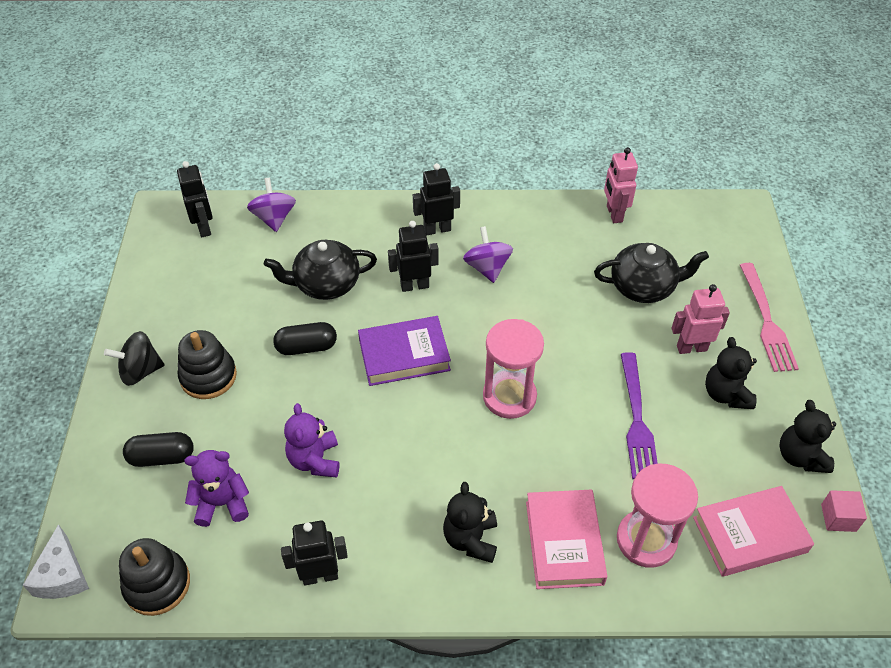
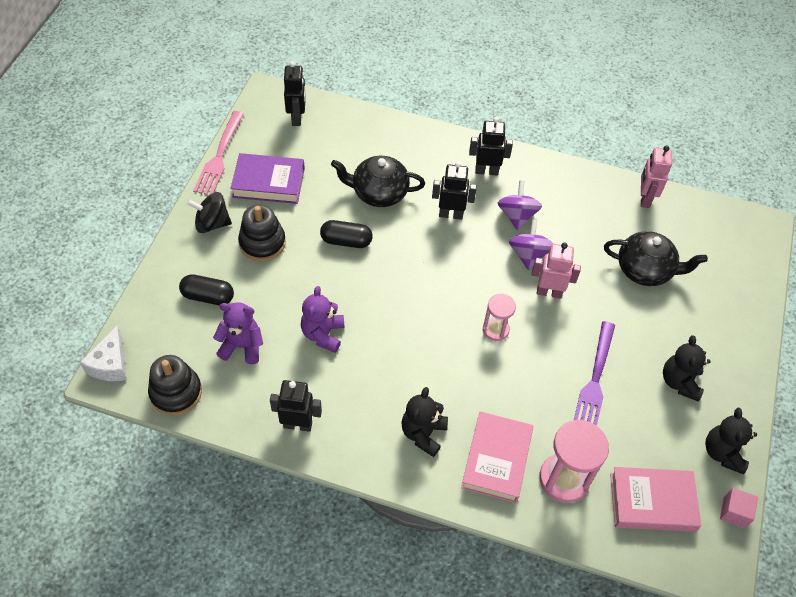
camera: 15 degrees right, 5 degrees up
purple spinning top [247,178,296,232] -> purple spinning top moved to [509,219,554,270]
purple book [358,316,451,386] -> purple book moved to [230,153,305,204]
pink hourglass [483,319,544,419] -> pink hourglass [483,294,516,341], size x0.59
pink robot [671,284,730,354] -> pink robot moved to [532,242,581,299]
pink fork [740,263,799,372] -> pink fork moved to [193,111,244,195]

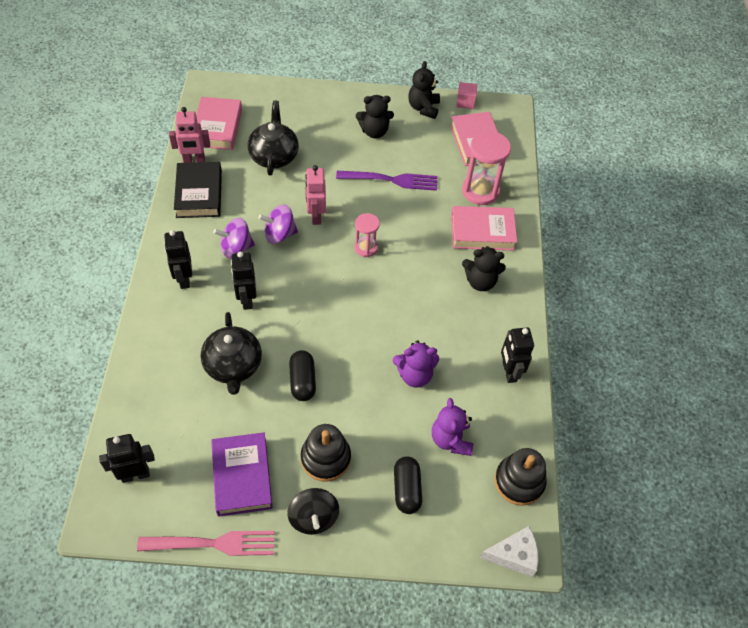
camera: 105 degrees left, 0 degrees up
black teddy bear [705,408,757,474] -> black teddy bear turned 105 degrees clockwise [408,61,440,119]
none -> black book [174,162,222,218]
none -> pink book [196,97,242,150]

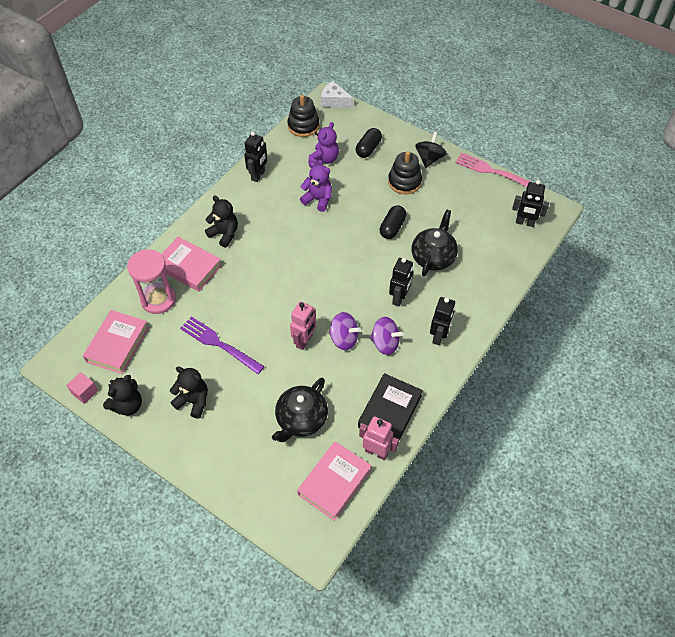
camera: 145 degrees left, 0 degrees up
purple book [211,432,273,517] -> none
pink hourglass [355,213,380,257] -> none

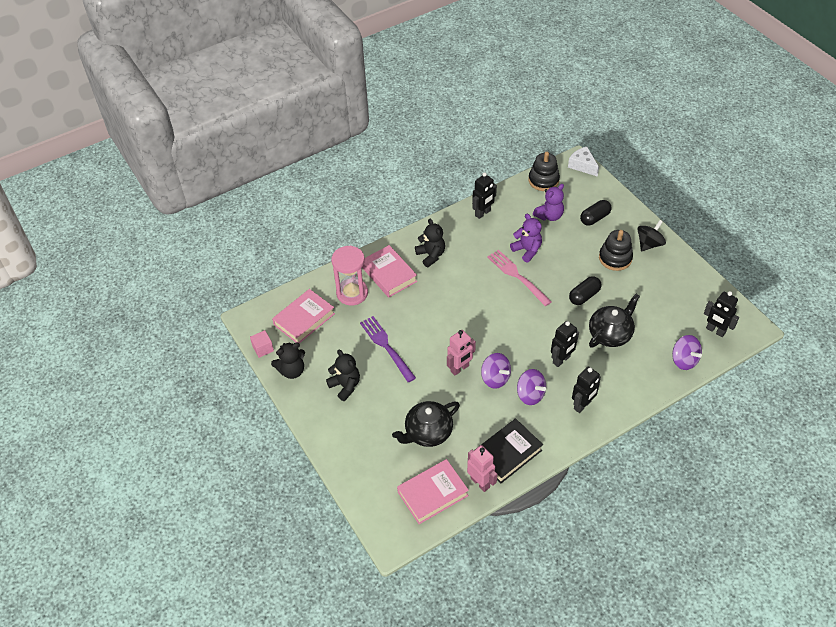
camera: 25 degrees right, 5 degrees down
pink fork [455,152,530,187] -> pink fork moved to [487,250,552,306]
none -> purple spinning top [672,335,702,370]

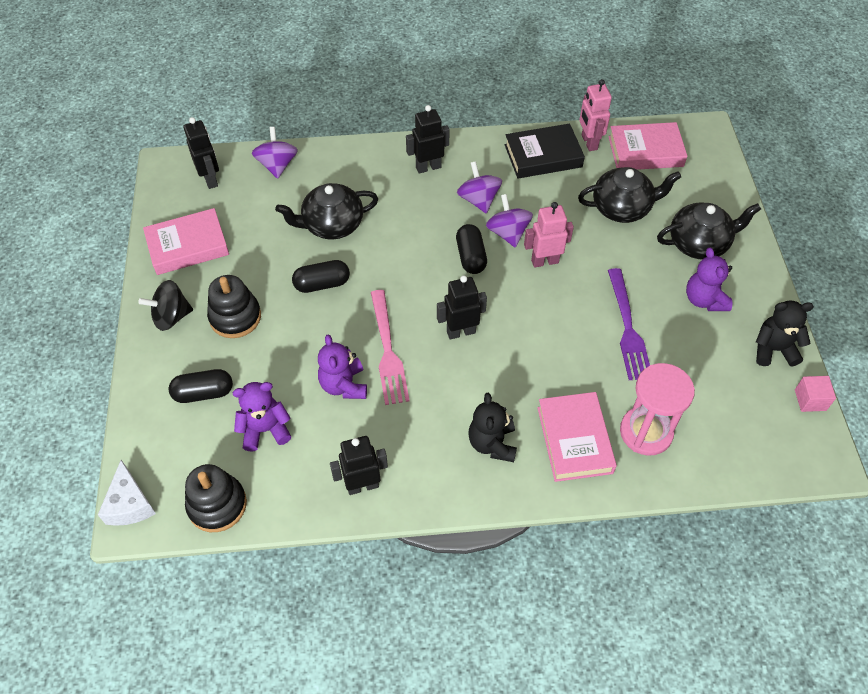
camera: 155 degrees left, 5 degrees up
pink book [272,289,335,343] -> pink book moved to [143,208,229,275]
black teddy bear [326,349,360,401] -> purple teddy bear [686,247,732,311]
black robot [551,321,579,367] -> black robot moved to [437,275,487,340]
none -> black capsule [456,224,487,274]
none -> black teapot [657,202,761,259]

